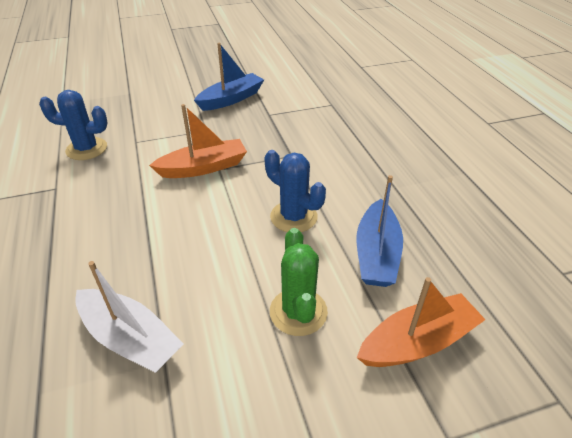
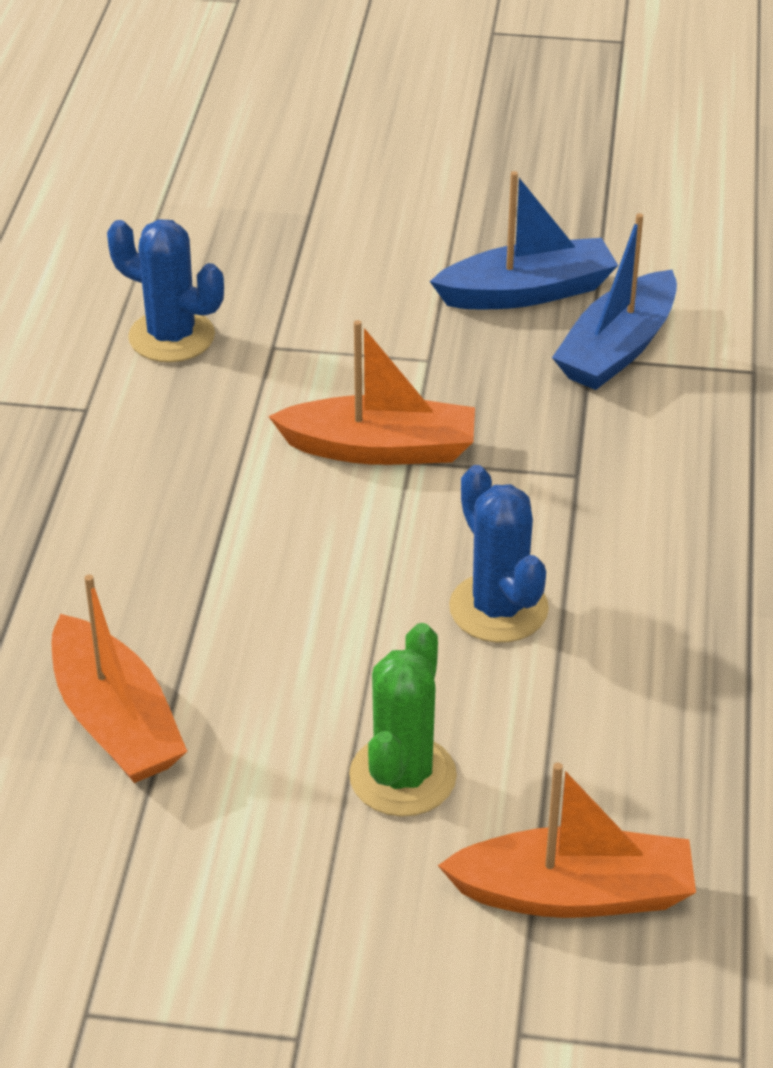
camera: 25 degrees right, 0 degrees up
white boat [75,261,184,373] -> orange boat [51,574,187,783]
blue boat [357,175,403,287] -> blue boat moved to [552,213,677,390]

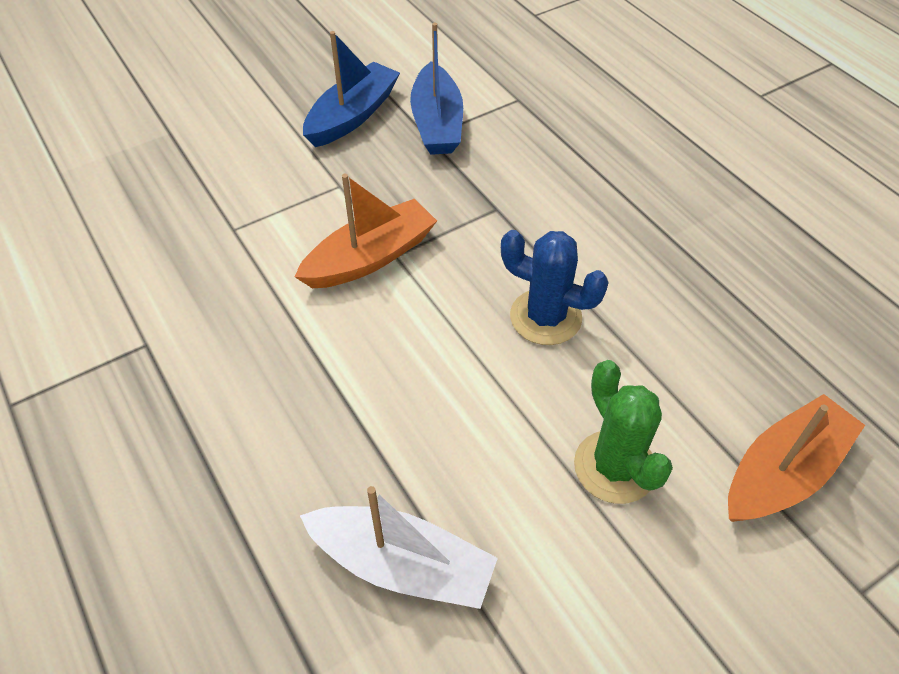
camera: 40 degrees left, 10 degrees up
orange boat [51,574,187,783] -> white boat [300,486,498,609]
blue cactus [107,219,224,362] -> none

